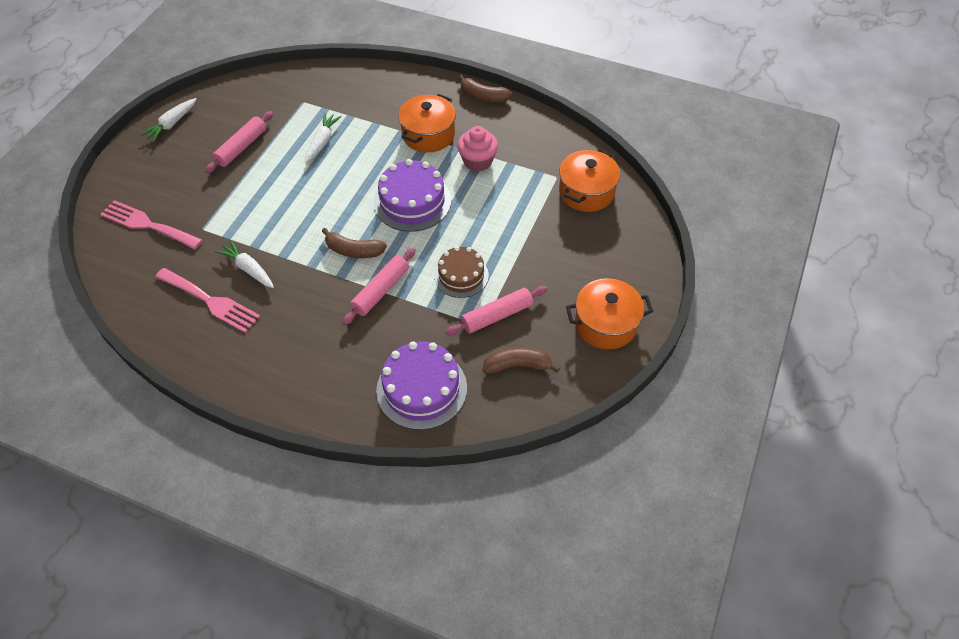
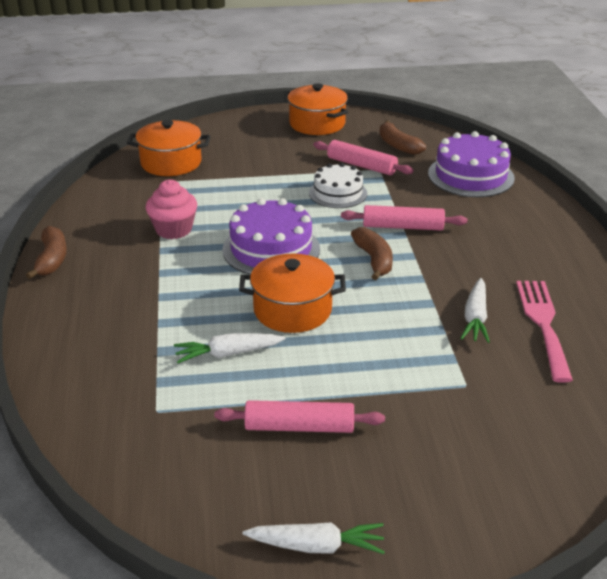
camera: 120 degrees left, 20 degrees down
pink fork [100,200,203,249] -> none
orange pot [398,94,456,153] -> orange pot moved to [239,254,346,333]
brown cake [434,246,489,298] -> white cake [309,163,367,208]

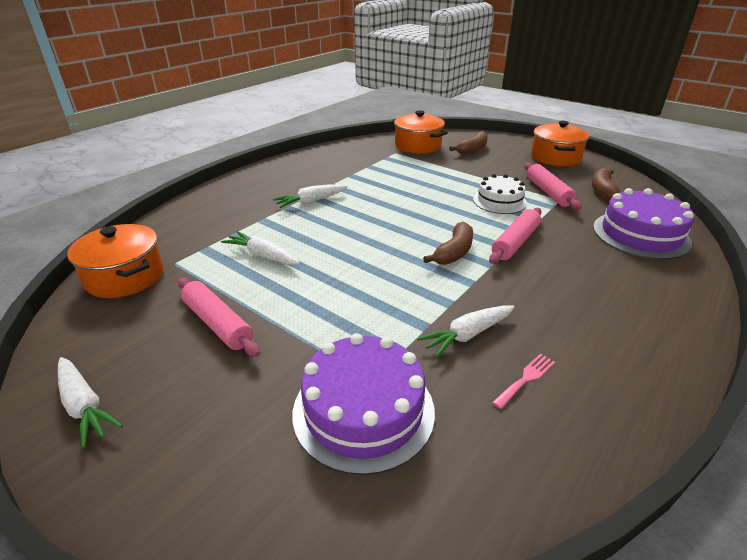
camera: 45 degrees right, 0 degrees up
brown banana [26,226,67,279] -> brown banana moved to [449,131,488,155]
pink cupcake [146,180,197,239] -> none
purple cake [222,198,320,275] -> purple cake moved to [292,333,435,475]
orange pot [239,254,346,333] -> orange pot moved to [67,224,164,298]
pink rolling pin [341,205,467,231] -> pink rolling pin turned 75 degrees clockwise [489,208,542,264]
pink fork [516,281,573,383] -> pink fork [492,353,555,409], size x0.48
none -> white carrot [273,184,348,208]

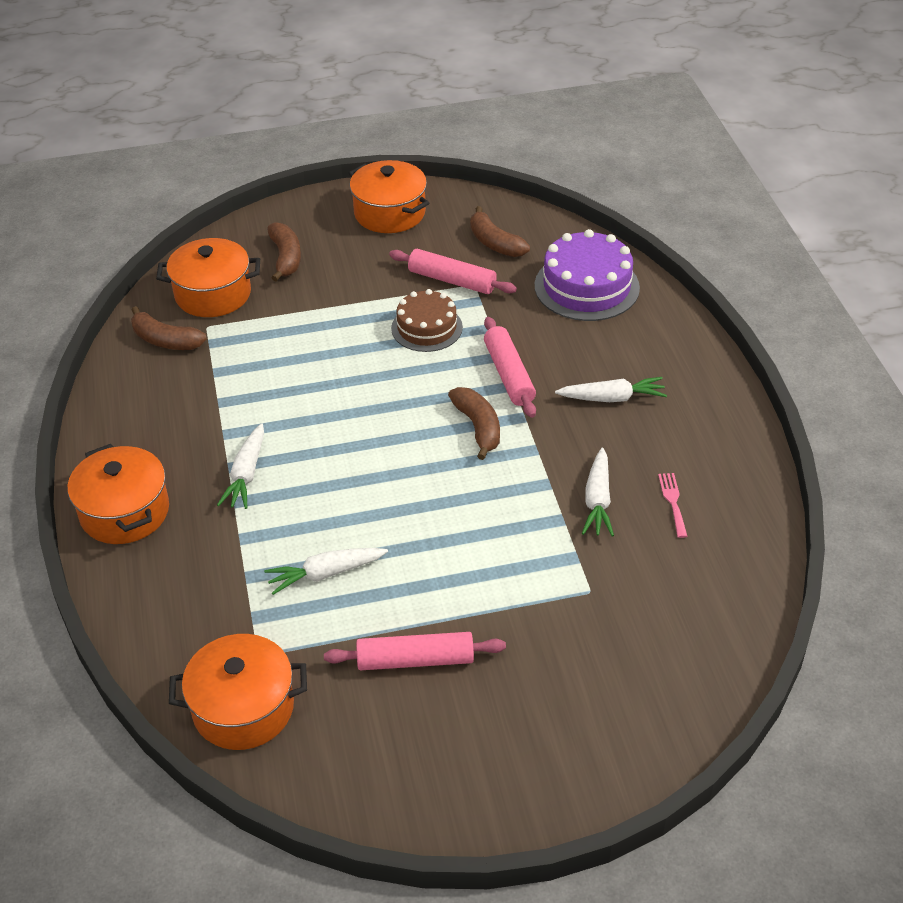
camera: 50 degrees left, 10 degrees up
white carrot [58,357,123,448] -> white carrot moved to [555,377,667,402]
purple cake [292,333,435,475] -> none
white cake [473,174,527,214] -> brown cake [391,289,463,352]
none -> orange pot [67,444,169,544]
none -> brown banana [131,306,207,350]

